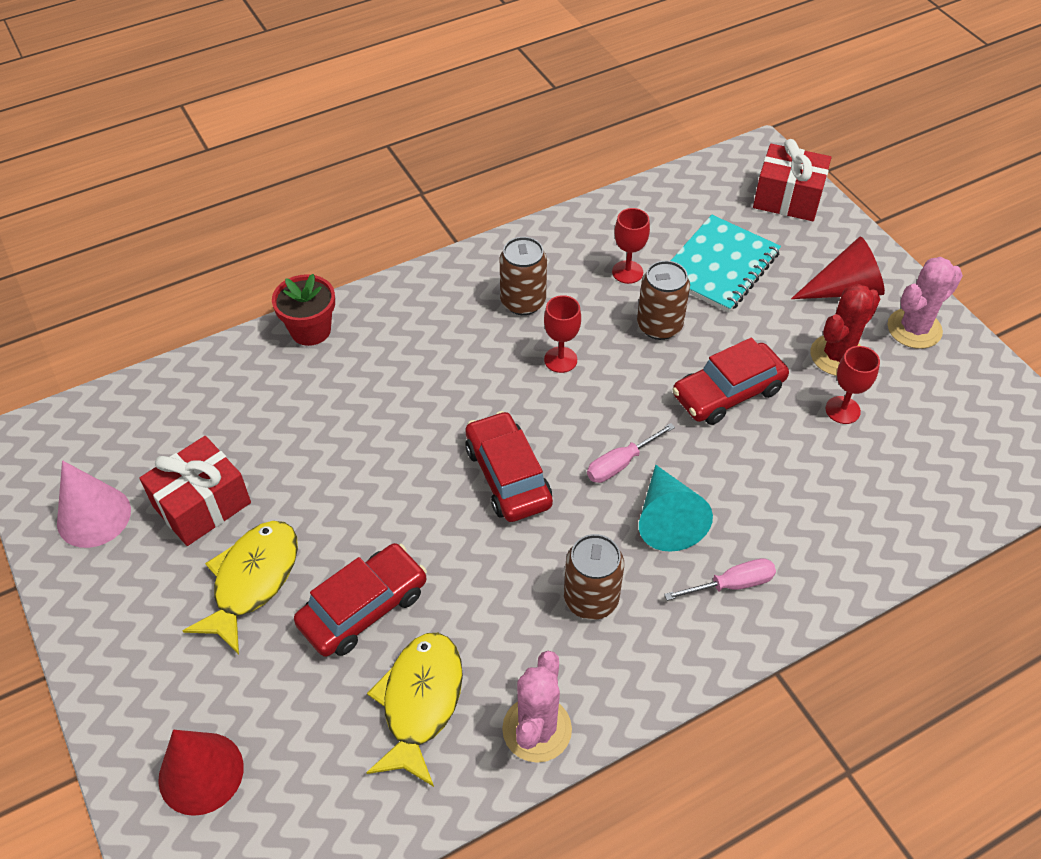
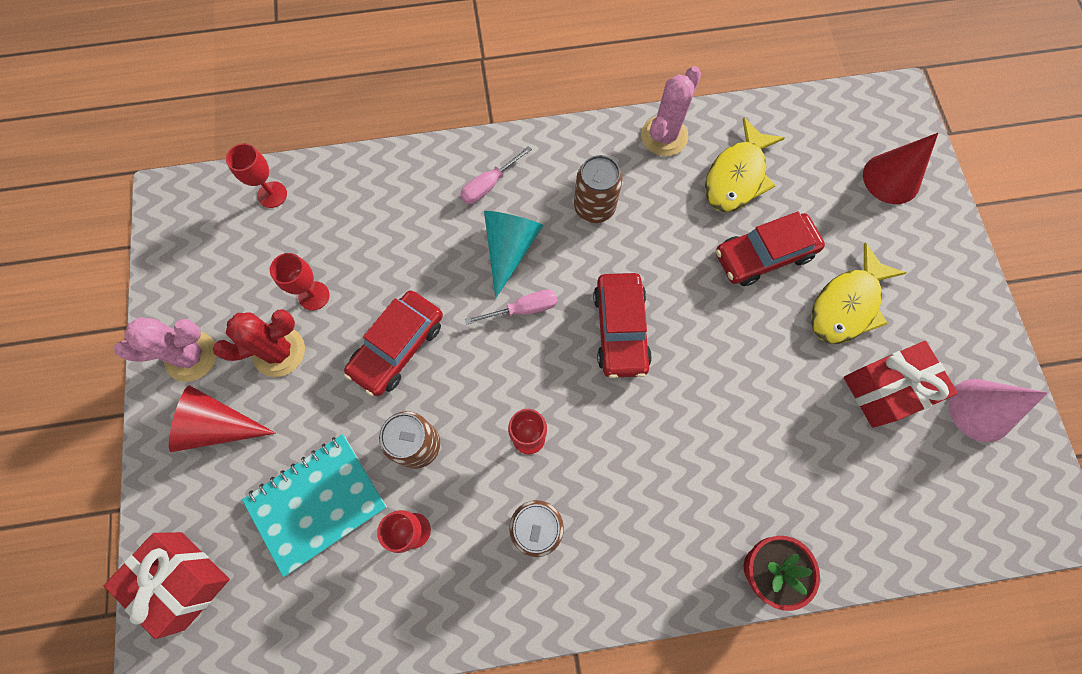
camera: 160 degrees left, 20 degrees up
pink screwdriver [664,558,776,601] -> pink screwdriver turned 45 degrees counterclockwise [460,146,532,204]
red car [672,338,789,425] -> red car turned 135 degrees clockwise [344,290,443,396]
none -> red goblet [226,143,287,208]

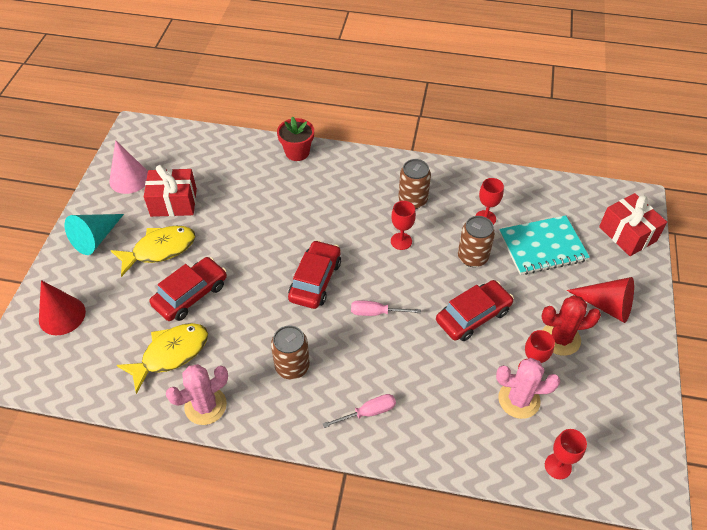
camera: 160 degrees left, 20 degrees down
pink cactus [114,317,217,382] -> pink cactus moved to [496,358,560,419]
turquoise cone [484,211,543,298] -> turquoise cone moved to [64,214,124,255]
red car [716,211,825,286] -> red car turned 45 degrees counterclockwise [150,257,227,321]

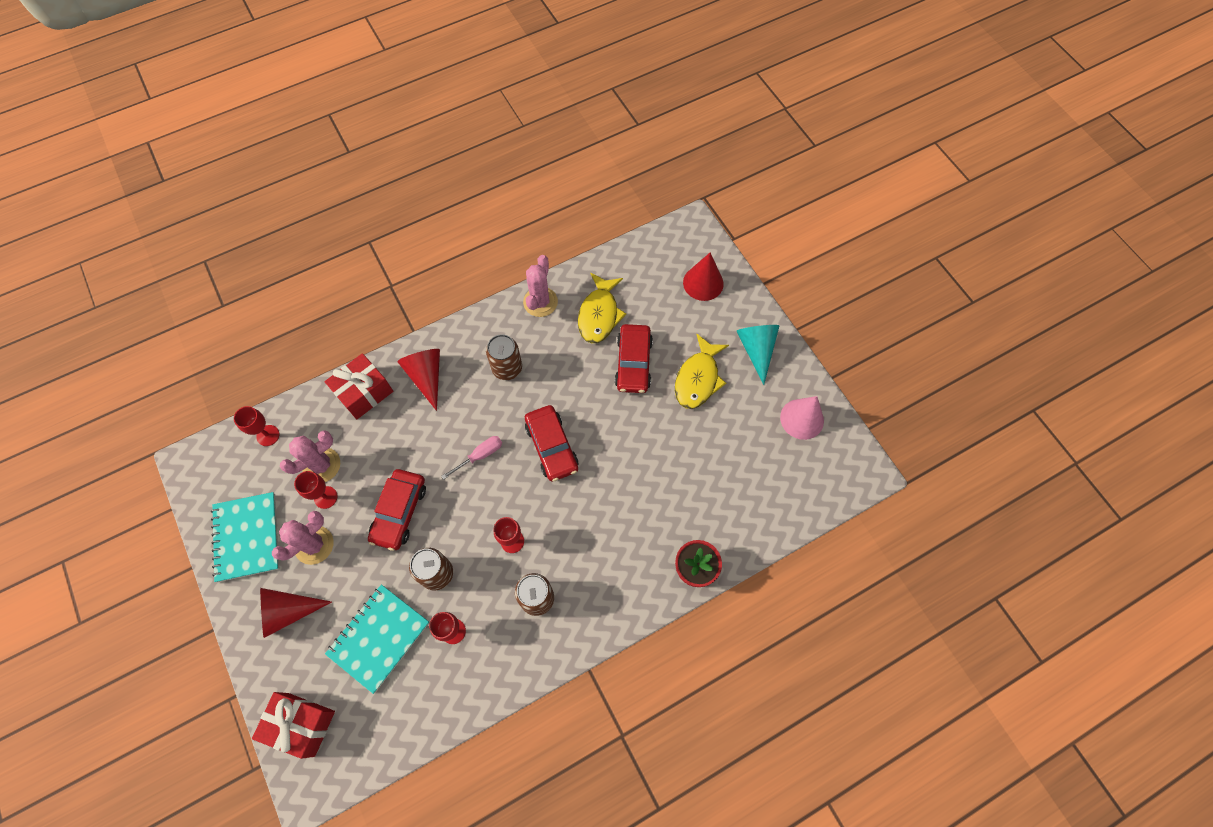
camera: 140 degrees right, 15 degrees up
red gift [144,165,197,217] -> red gift moved to [325,353,393,419]
pink screwdriver [323,394,396,428] -> red cone [397,349,440,411]
red cactus [541,295,601,356] -> pink cactus [272,511,334,565]
none -> turquoise notebook [211,492,279,582]

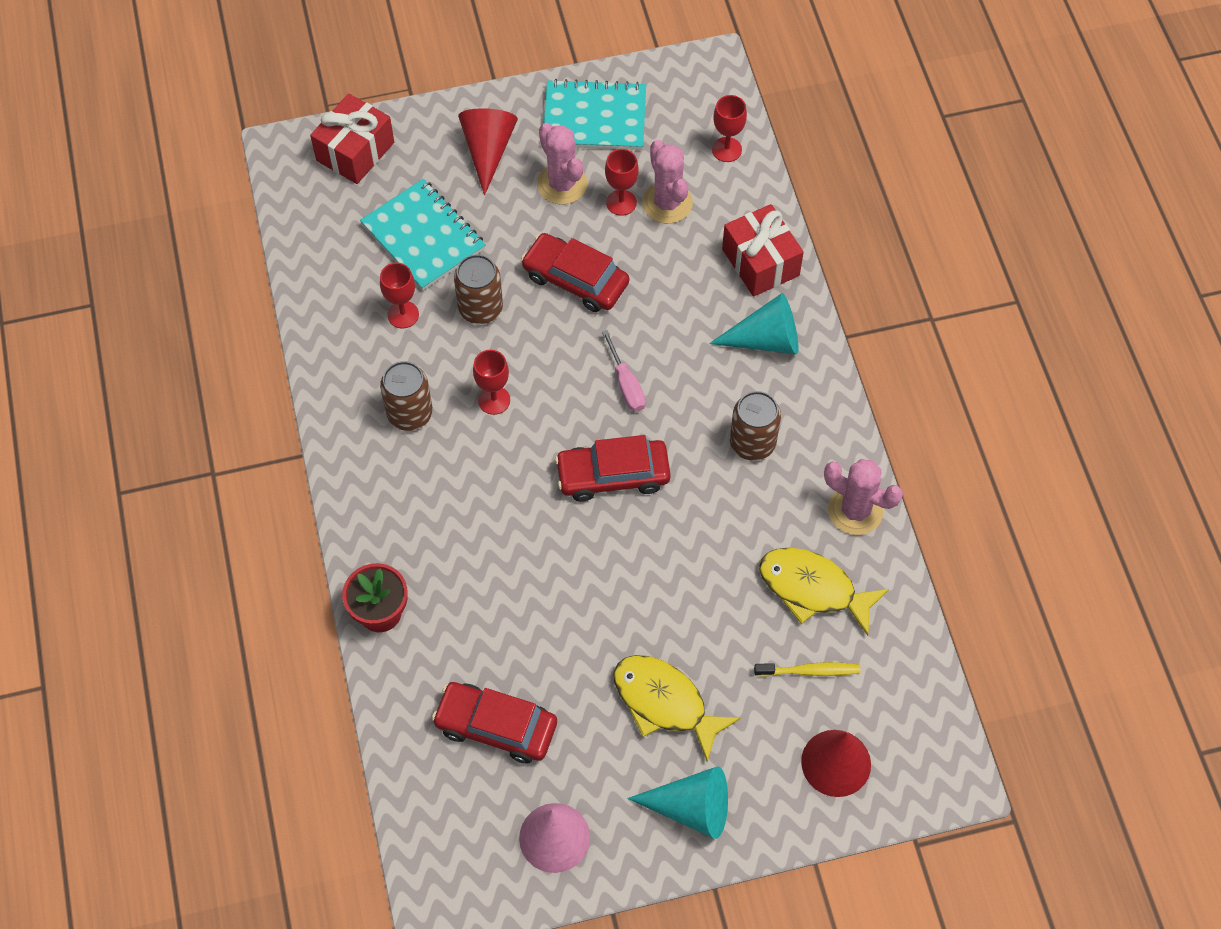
camera: 105 degrees right, 5 degrees down
red cone [397,349,440,411] -> turquoise cone [709,293,798,354]
red car [615,324,653,393] -> red car moved to [432,682,557,763]
none -> yellow toothbrush [754,662,860,677]

